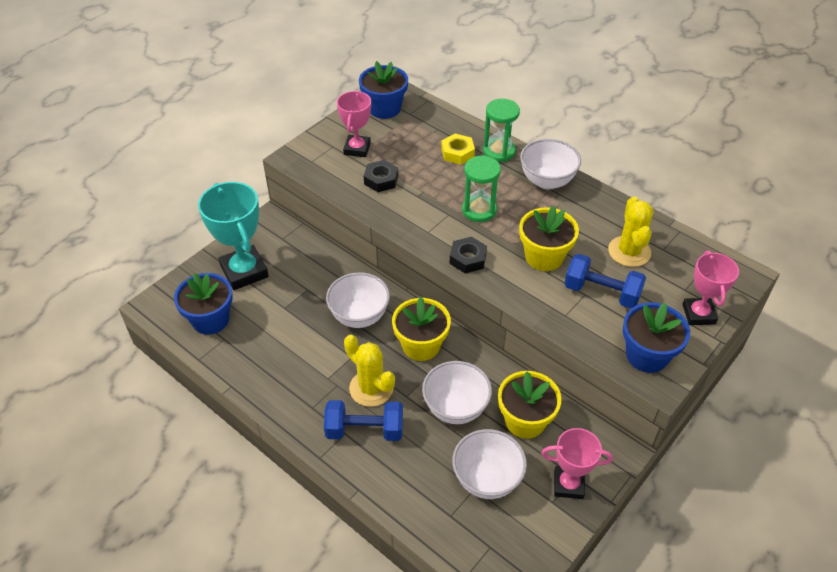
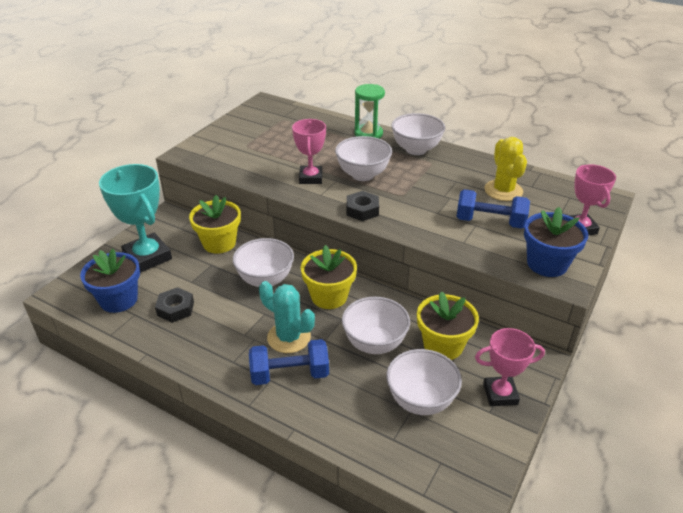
camera: 10 degrees left, 10 degrees down
pink trophy [337,91,371,157] -> pink trophy moved to [292,119,326,184]
yellow cactus [344,335,395,407] -> turquoise cactus [259,281,315,353]
blue flower pot [359,61,408,119] -> none
black nut [364,160,398,192] -> black nut moved to [155,287,194,323]
yellow nut [441,134,475,165] -> none
green hourglass [462,155,501,222] -> white bowl [335,136,392,181]
yellow flower pot [519,206,579,271] -> yellow flower pot moved to [189,195,241,254]

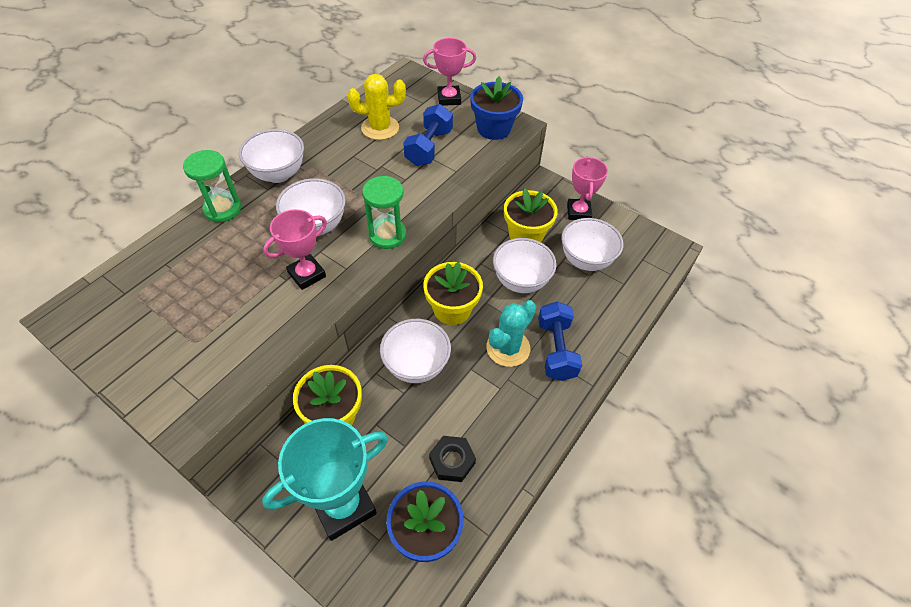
camera: 85 degrees left, 15 degrees up
pink trophy [292,119,326,184] -> pink trophy turned 45 degrees counterclockwise [263,209,327,290]
black nut [346,191,379,221] -> green hourglass [362,176,406,249]

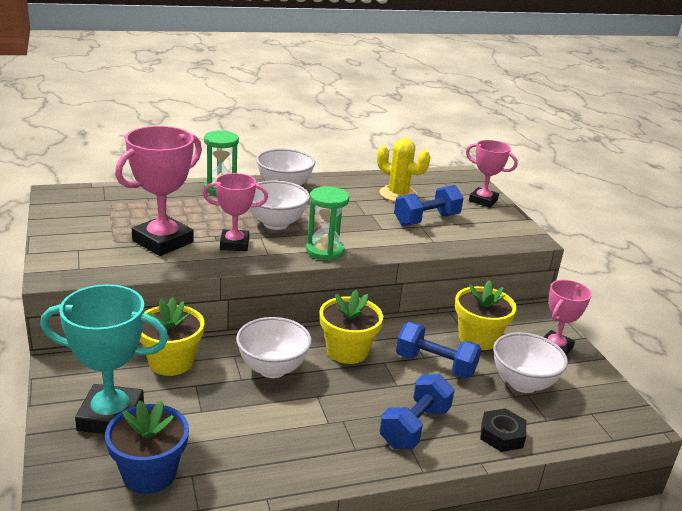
camera: 35 degrees right, 25 degrees down
black nut [429,436,476,482] -> black nut moved to [480,408,526,452]
blue flower pot [470,76,523,140] -> none
turquoise cactus [486,300,536,367] -> none
white bowl [493,238,557,293] -> blue dumbbell [396,322,481,379]
none -> pink trophy [115,126,202,256]

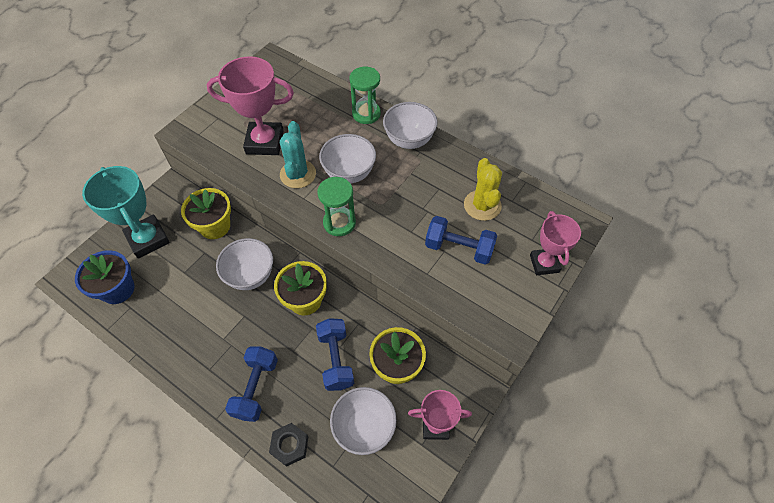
camera: 55 degrees right, 30 degrees up
pink trophy [203,173,268,251] -> turquoise cactus [280,121,316,188]
blue dumbbell [379,374,455,449] -> blue dumbbell turned 75 degrees counterclockwise [225,346,278,422]

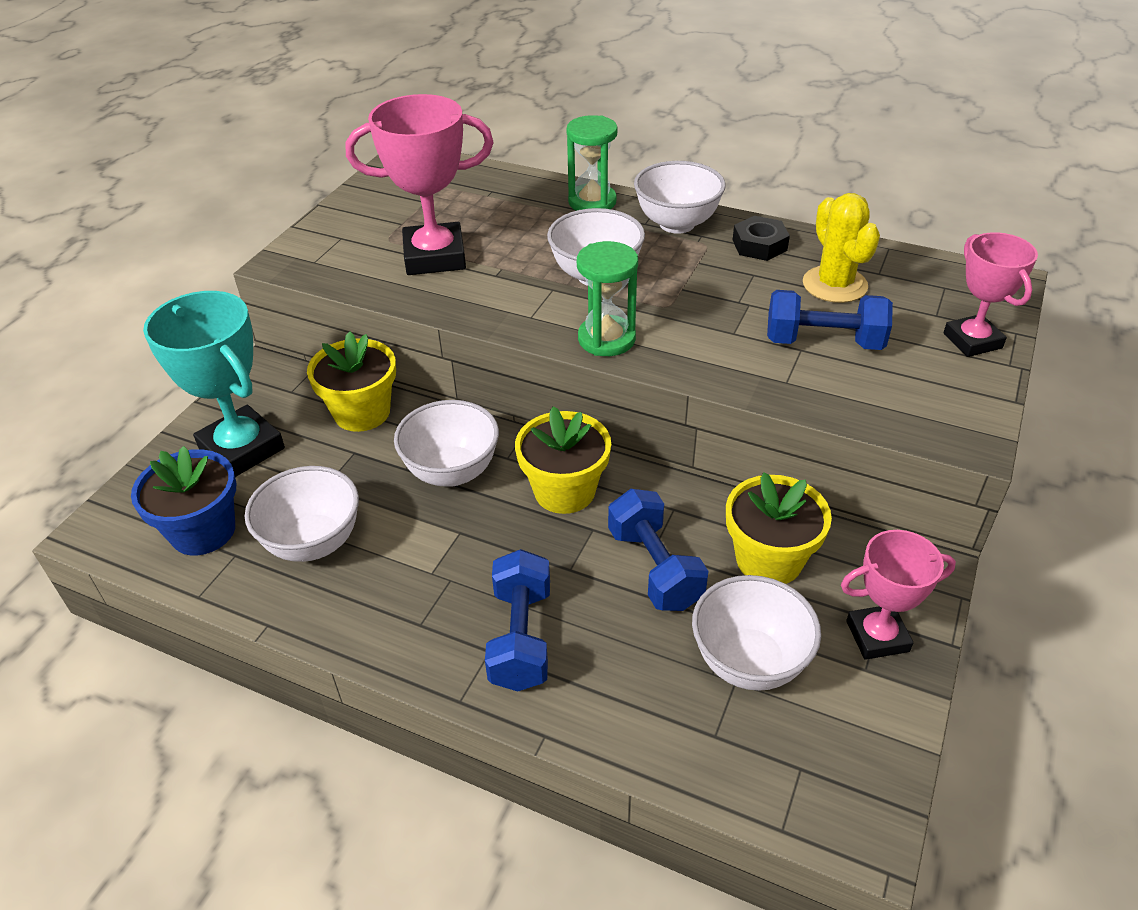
camera: 10 degrees left, 15 degrees down
black nut [269,423,308,467] -> black nut moved to [733,216,790,261]
turquoise cactus [280,121,316,188] -> none
none -> white bowl [245,466,359,562]

